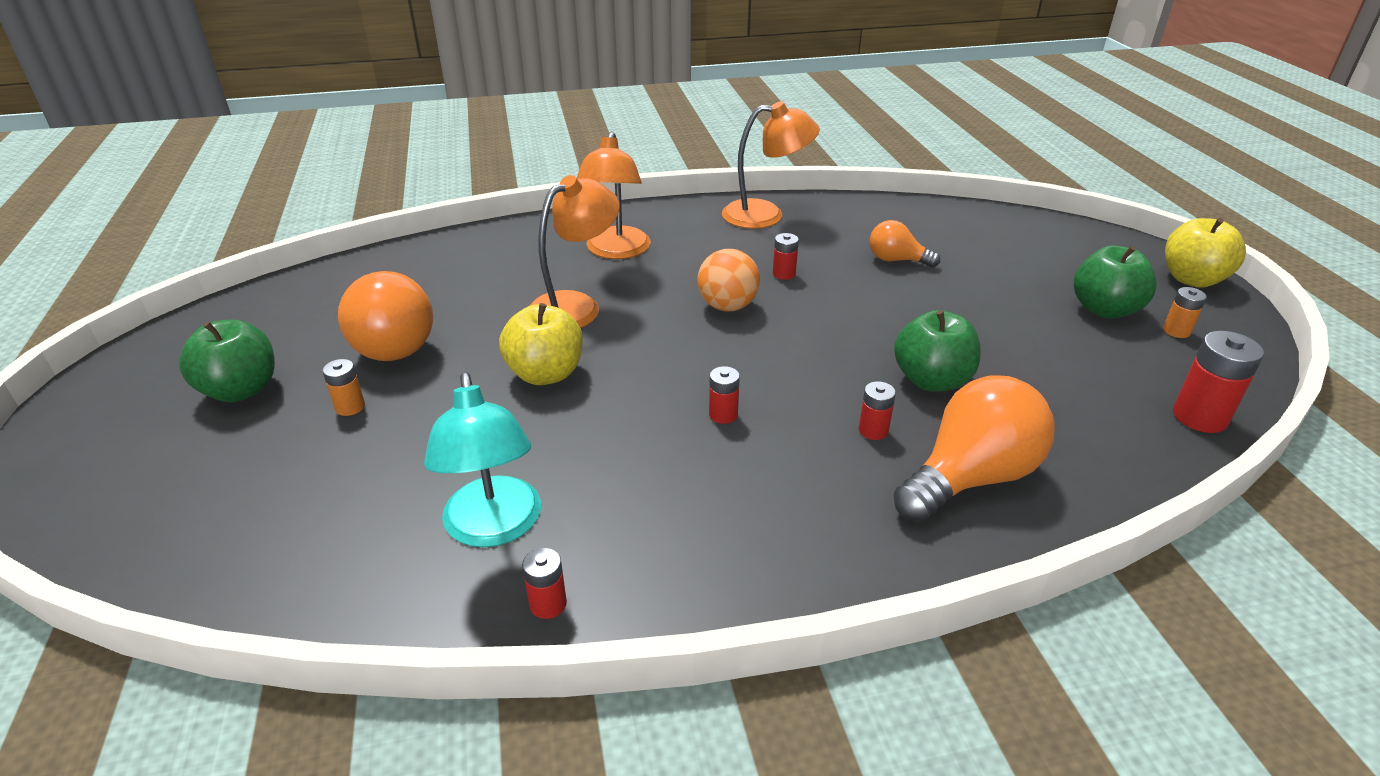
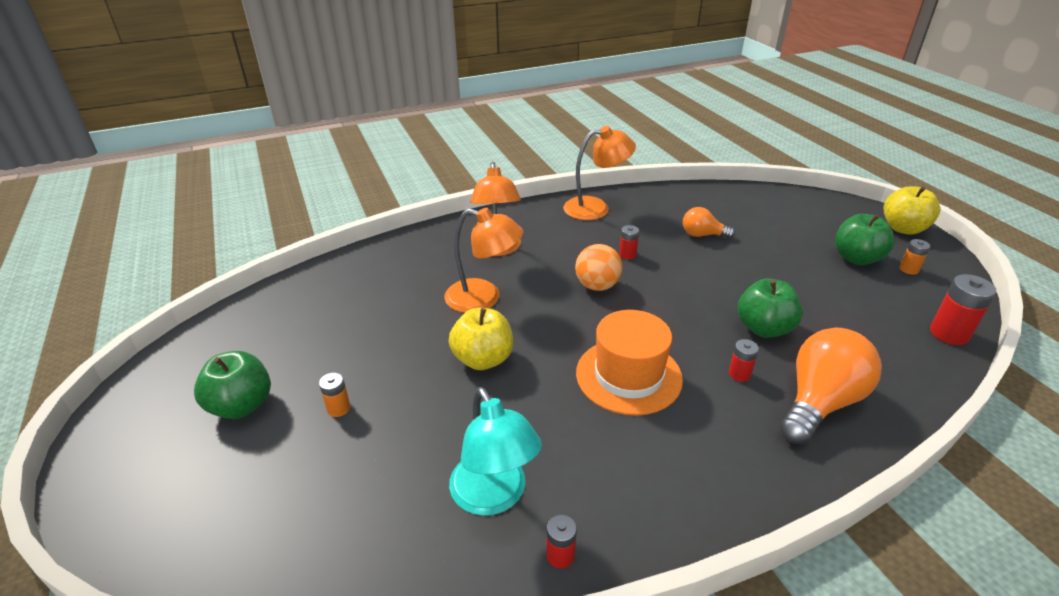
camera: 10 degrees left, 0 degrees up
orange light bulb [338,271,433,361] -> none
orange lamp [529,175,620,328] -> orange lamp turned 75 degrees clockwise [444,208,523,313]
red battery [709,366,740,424] -> orange hat [576,310,683,416]

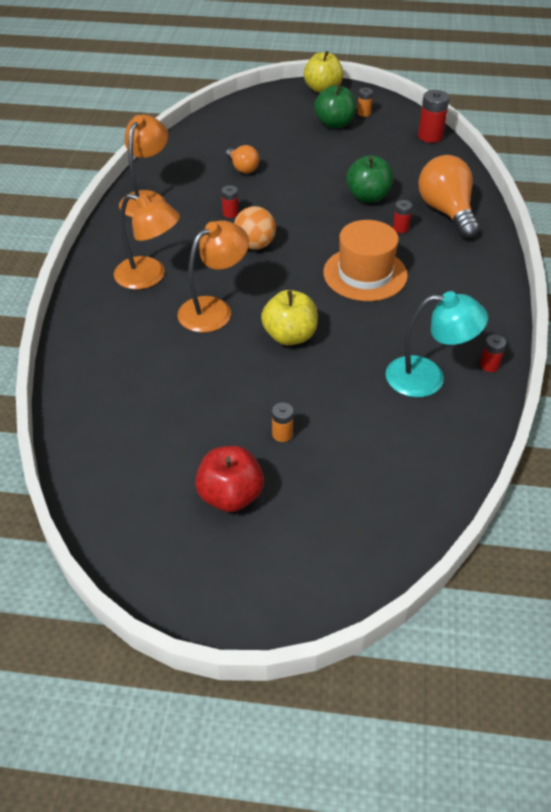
camera: 60 degrees left, 10 degrees up
green apple [194,351,271,419] -> red apple [195,446,264,512]
orange light bulb [683,207,735,238] -> orange light bulb turned 75 degrees counterclockwise [226,145,259,173]

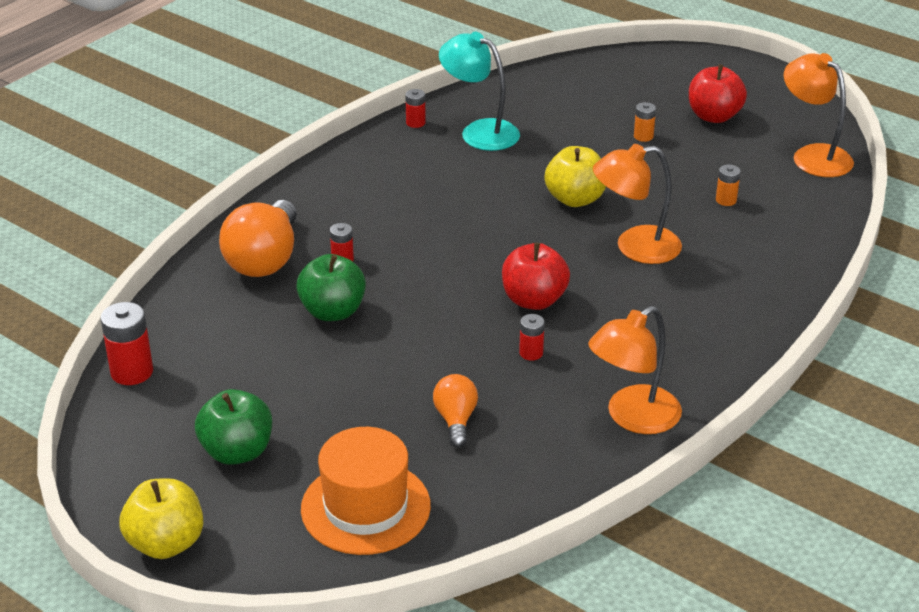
camera: 150 degrees left, 10 degrees down
orange lamp [114,194,180,289] -> orange lamp moved to [783,53,854,177]
orange ball [234,206,276,250] -> red apple [502,243,570,310]
orange hat [323,220,408,301] -> orange hat moved to [301,427,431,555]
orange battery [357,88,373,117] -> orange battery moved to [716,165,741,206]

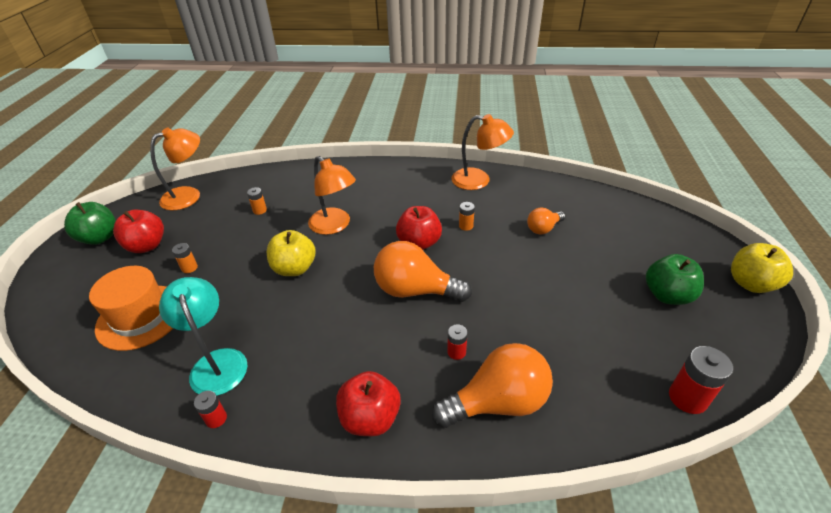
camera: 120 degrees left, 5 degrees up
green apple [296,254,366,321] -> green apple moved to [64,202,116,245]
orange hat [301,427,431,555] -> orange hat moved to [89,266,173,351]
turquoise lamp [439,32,520,151] -> turquoise lamp turned 150 degrees clockwise [159,277,248,396]
red battery [519,314,545,361] -> orange battery [459,202,475,231]
orange lamp [783,53,854,177] -> orange lamp turned 150 degrees counterclockwise [150,128,200,210]
none -> red apple [336,371,401,436]
none -> orange light bulb [374,241,472,302]

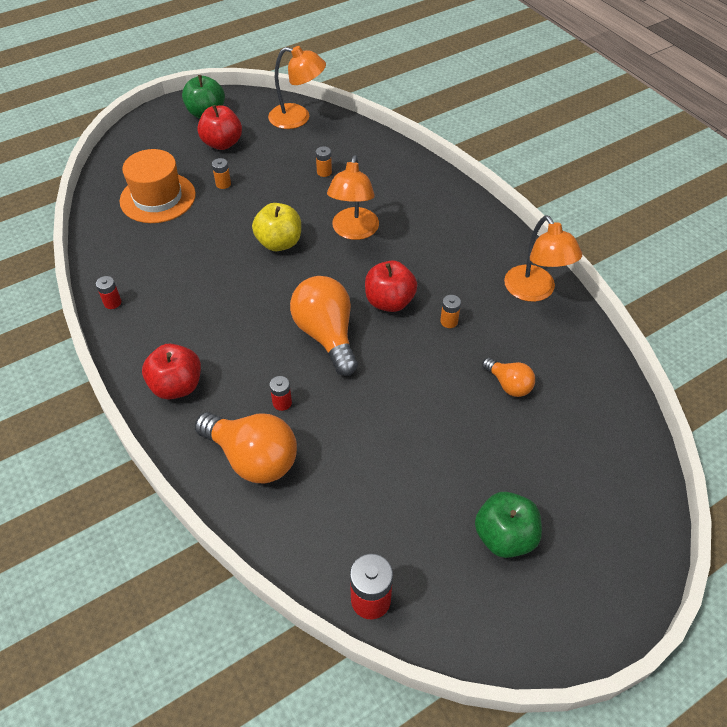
camera: 50 degrees right, 10 degrees up
turquoise lamp [159,277,248,396] -> none
orange light bulb [527,207,565,235] -> orange light bulb turned 150 degrees counterclockwise [482,358,535,397]
yellow apple [731,243,793,293] -> none

